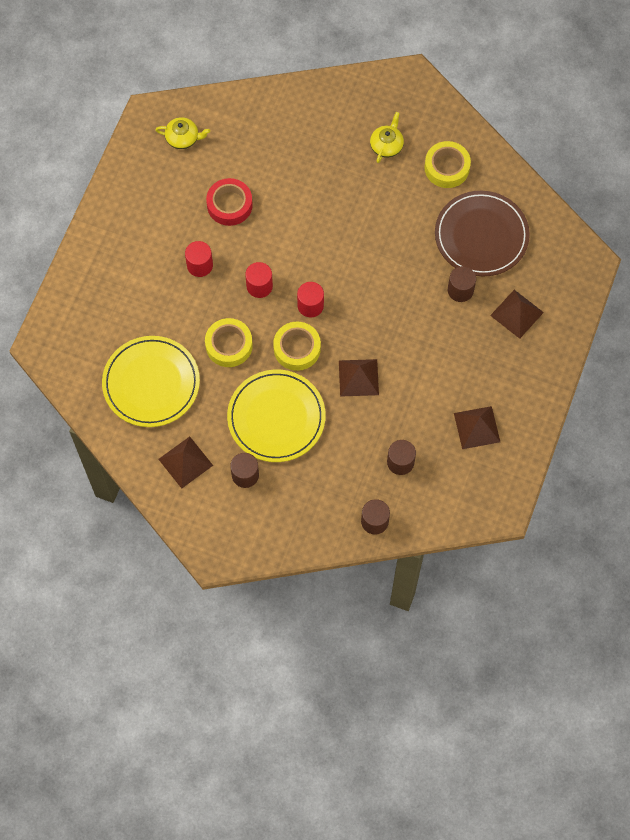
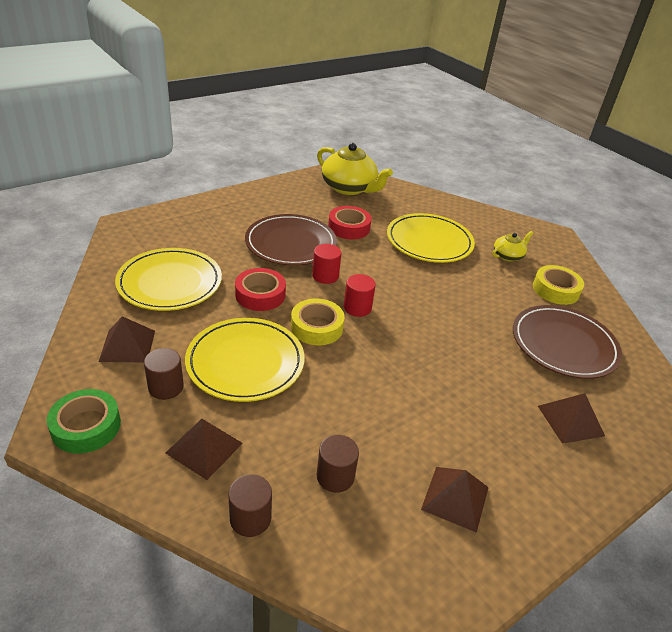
camera: 30 degrees right, 30 degrees down
yellow teapot [155,117,210,149] -> yellow teapot [317,143,393,195], size x1.95
red cylinder [185,241,213,277] -> brown plate [245,214,337,266]
yellow tape [205,318,253,367] -> red tape [235,268,286,311]
brown pyramid [339,359,379,397] -> brown pyramid moved to [166,419,243,480]
brown cylinder [448,266,476,302] -> none
none -> green tape [47,389,121,454]
none -> yellow plate [387,213,475,263]

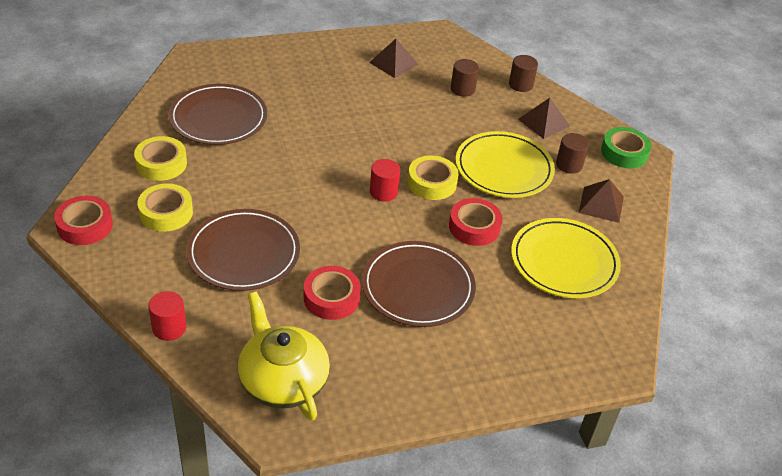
camera: 160 degrees left, 5 degrees up
red cylinder [312,244,341,284] -> red cylinder moved to [149,291,186,341]
yellow plate [387,213,475,263] -> brown plate [186,209,300,291]
yellow teapot [492,231,534,262] -> yellow tape [138,183,193,232]
brown pyramid [538,393,605,444] -> none
none -> red tape [54,196,113,245]

